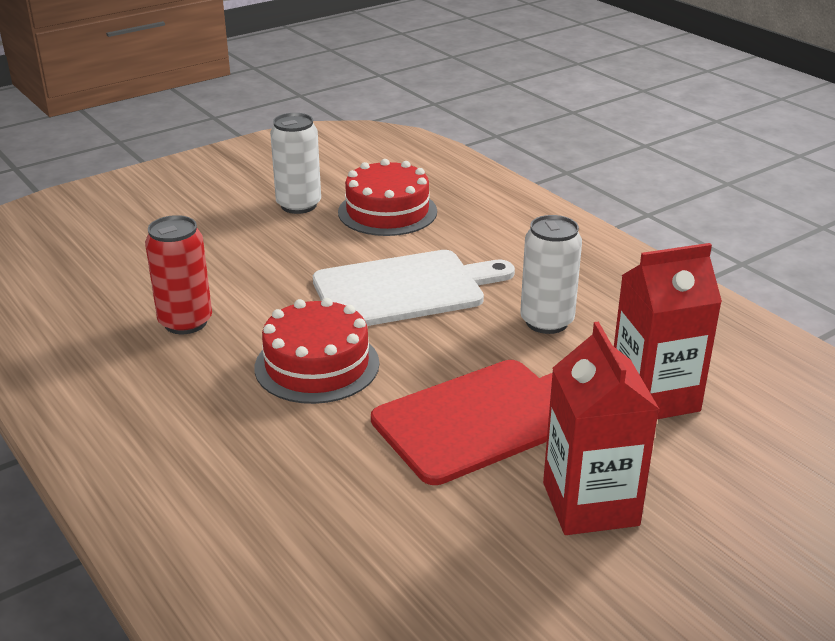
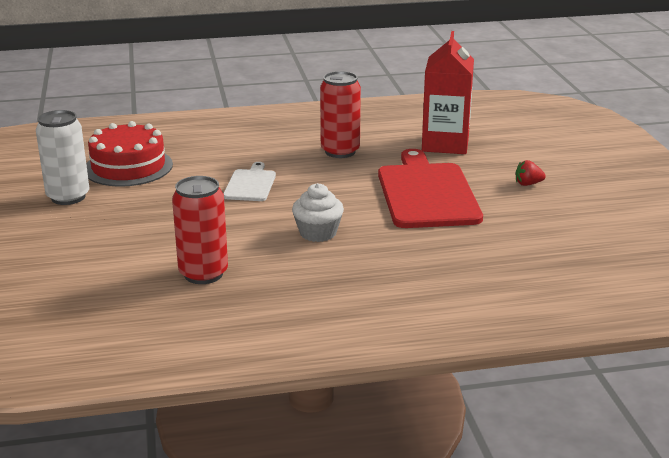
camera: 65 degrees left, 5 degrees down
red cake [255,298,379,404] -> white cupcake [292,183,344,242]
white cutting board [313,250,515,326] -> white cutting board [223,162,276,201], size x0.51
white can [520,215,582,334] -> red can [320,71,361,158]
red carton [543,322,659,535] -> red strawberry [516,160,546,186]

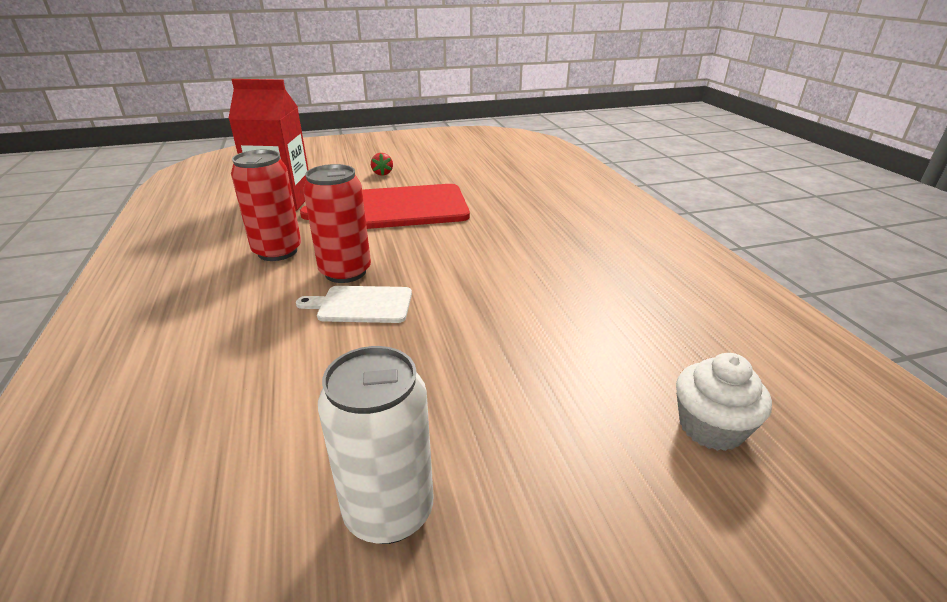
camera: 95 degrees left, 5 degrees up
red cake [86,121,173,187] -> none
red can [172,176,228,284] -> red can moved to [303,164,371,283]
white cupcake [292,183,344,242] -> white cupcake moved to [676,353,772,451]

